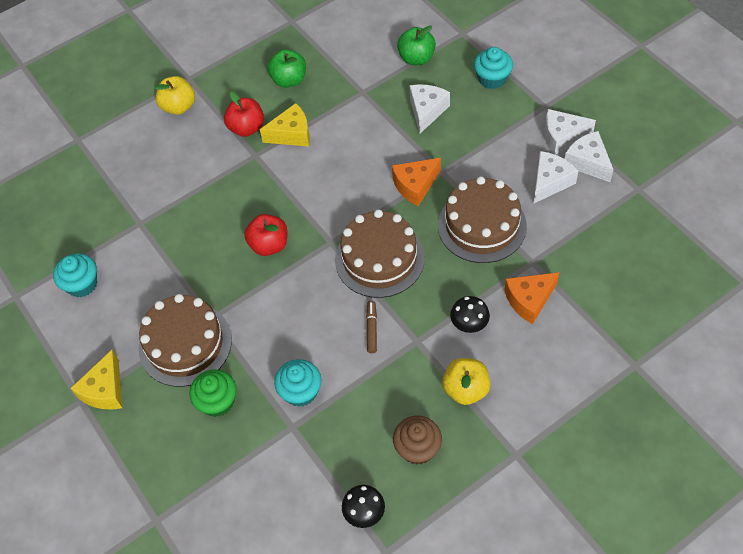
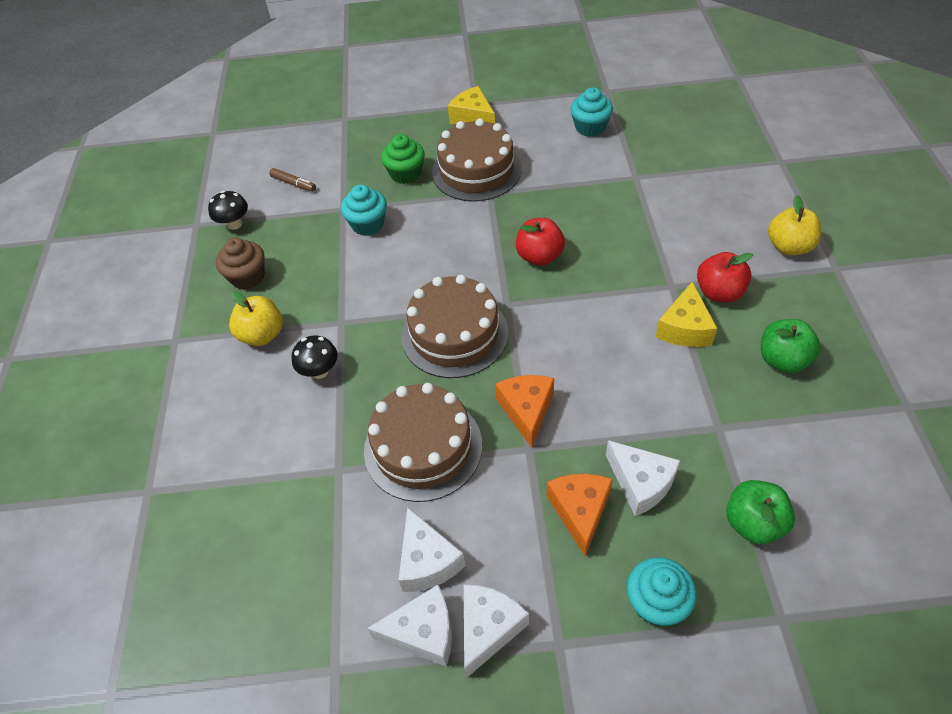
camera: 120 degrees right, 5 degrees down
brown marker [366,301,377,353] -> brown marker moved to [269,168,316,192]
orange cheese [504,272,559,324] -> orange cheese moved to [547,474,613,556]

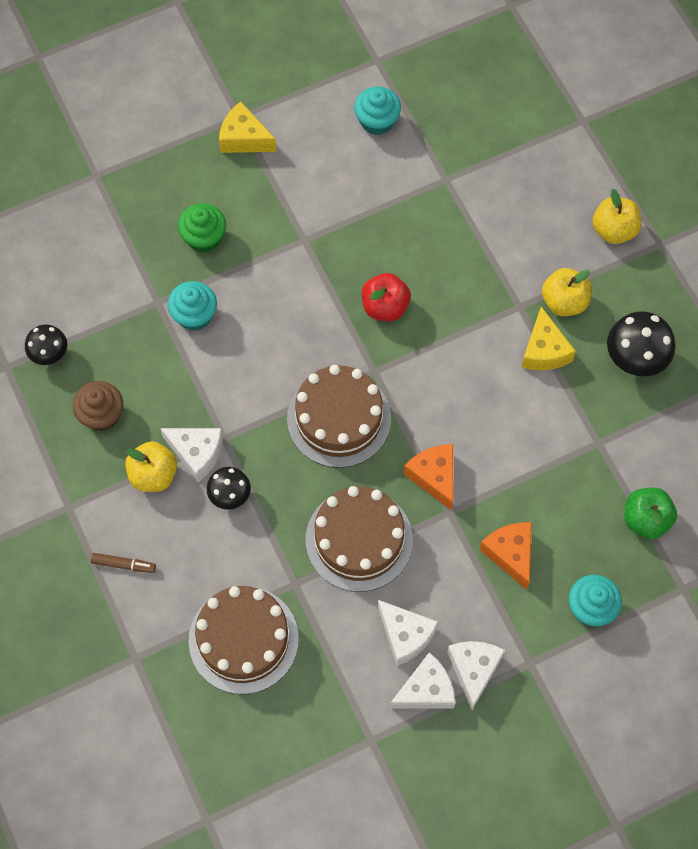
camera: 25 degrees left, 15 degrees up
brown marker [269,168,316,192] -> brown marker moved to [91,553,156,573]
brown cake [432,118,522,202] -> brown cake moved to [188,586,299,694]
white cheese [606,440,680,516] -> white cheese moved to [160,428,223,482]
red apple [697,252,753,302] -> yellow apple [542,268,591,316]
green apple [761,319,821,373] -> black mushroom [607,311,675,376]

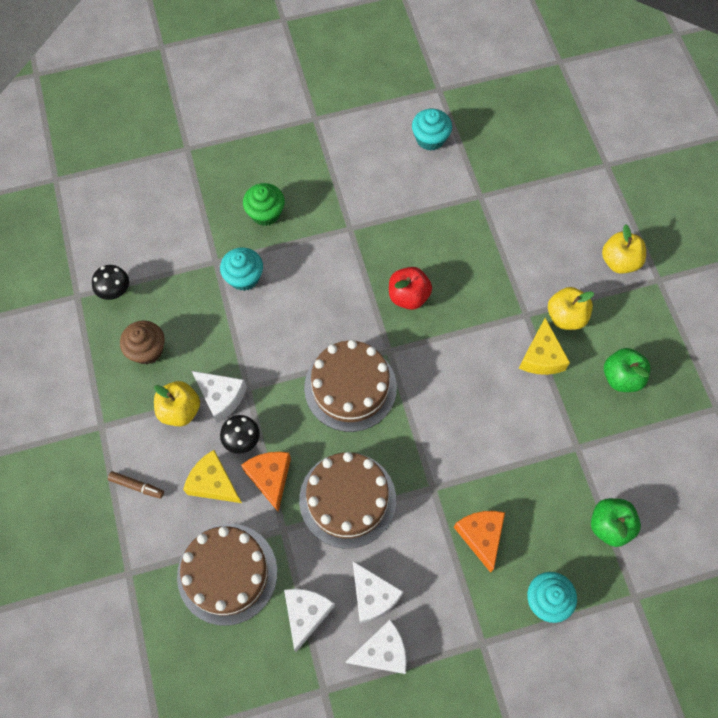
camera: 10 degrees right, 0 degrees up
yellow cheese [219,102,277,153] -> yellow cheese moved to [183,450,242,503]
orange cheese [404,444,453,511] -> orange cheese moved to [241,452,291,512]
white cheese [447,641,505,710] -> white cheese moved to [284,589,335,652]
black mushroom [607,311,675,376] -> green apple [604,348,650,392]

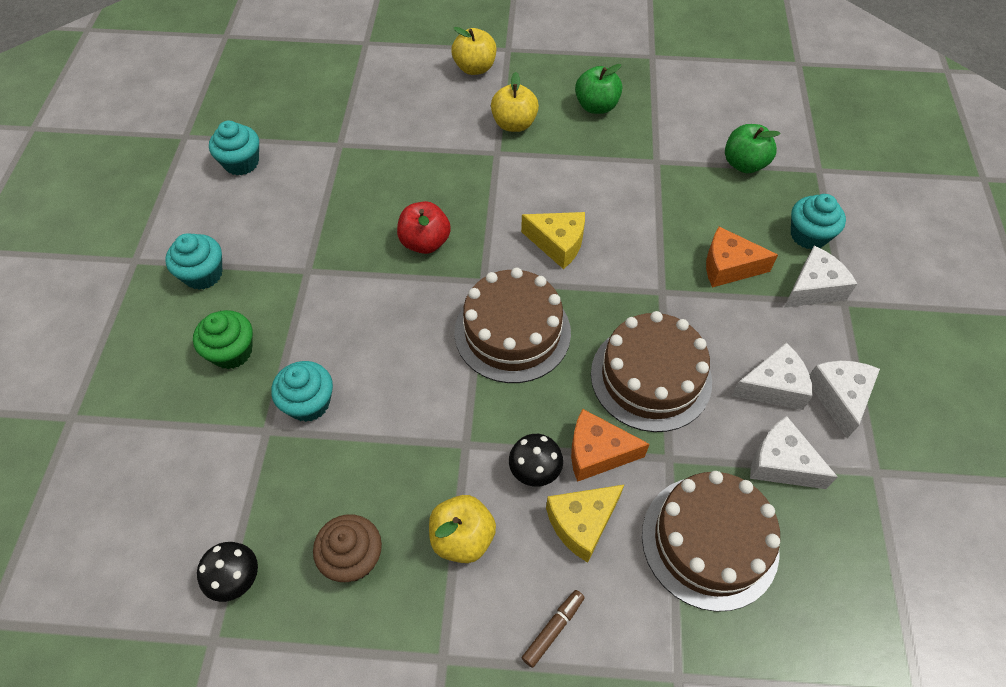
camera: 70 degrees left, 10 degrees down
white cheese [192,371,247,423] -> white cheese moved to [784,246,857,308]
yellow cheese [519,318,570,375] -> yellow cheese moved to [521,212,585,269]
none -> turquoise cupcake [165,233,222,290]

